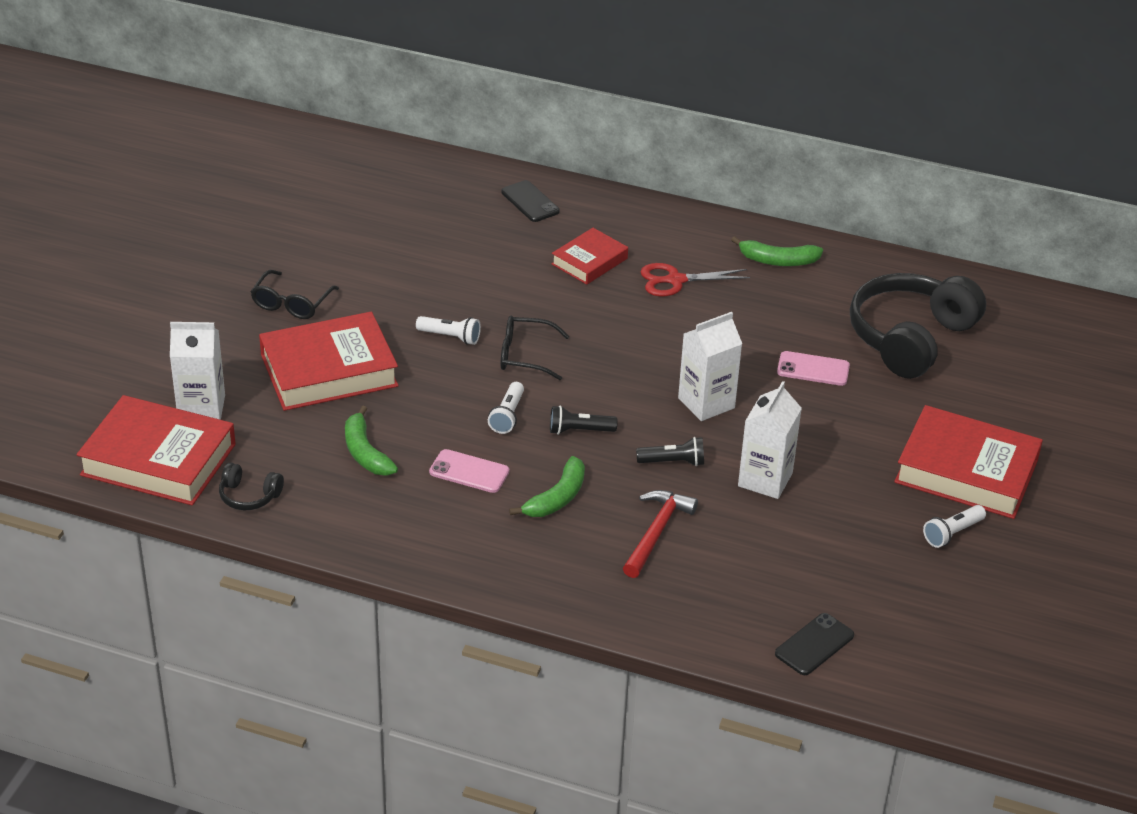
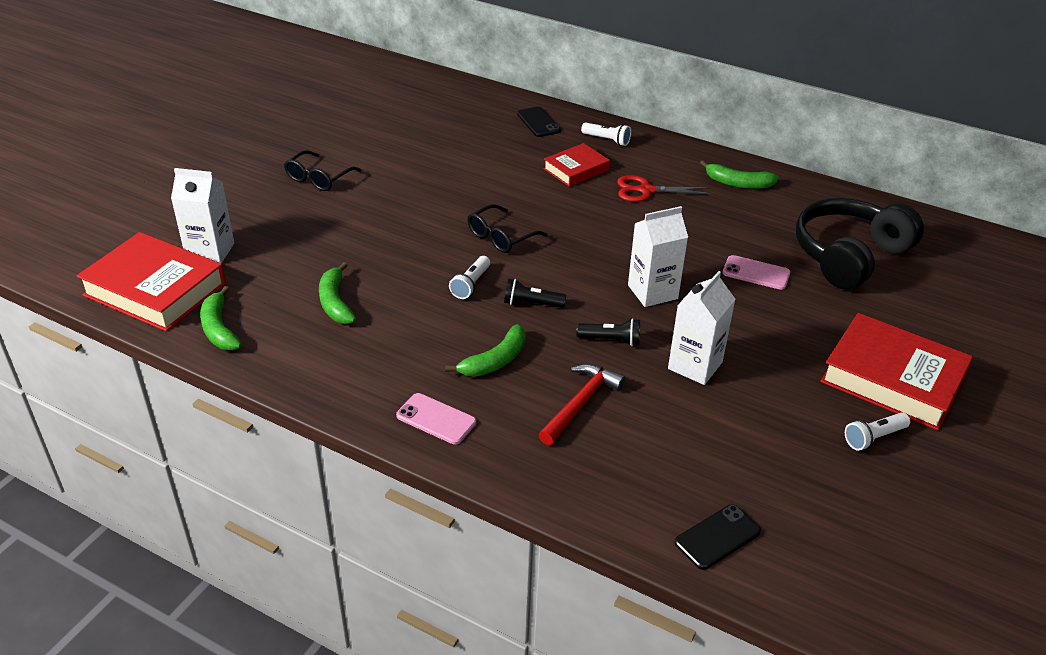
camera: 10 degrees right, 0 degrees up
black headphones [219,463,284,510] -> green banana [200,286,242,350]
red book [259,312,399,411] -> none
white flashlight [416,316,481,345] -> white flashlight moved to [581,123,631,146]
pink phone [429,449,510,493] -> pink phone moved to [396,393,476,445]
black glasses [501,316,569,380] -> black glasses turned 60 degrees counterclockwise [468,204,547,253]

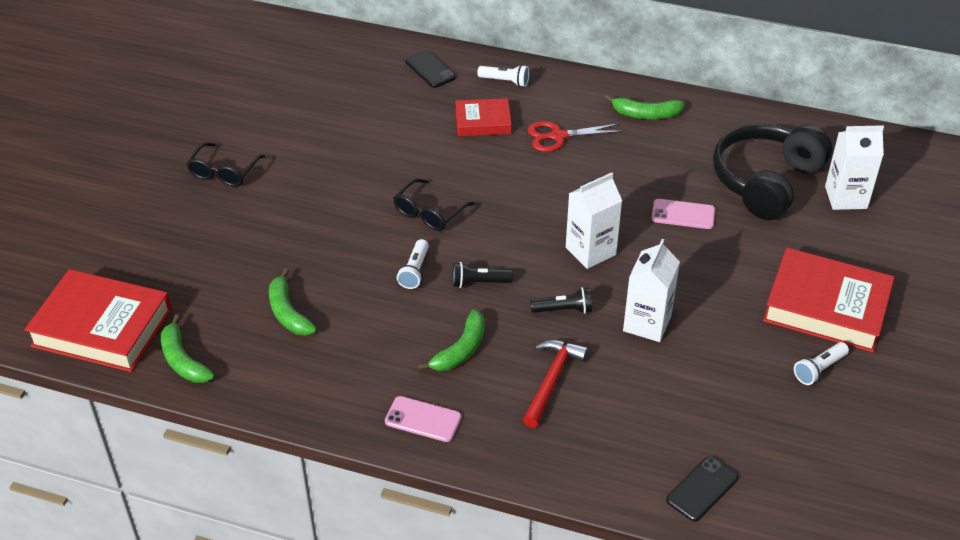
camera: 10 degrees left, 5 degrees up
white carton [171,168,234,264] -> white carton moved to [825,125,884,210]
red book [543,143,610,187] -> red book turned 45 degrees clockwise [455,98,512,136]

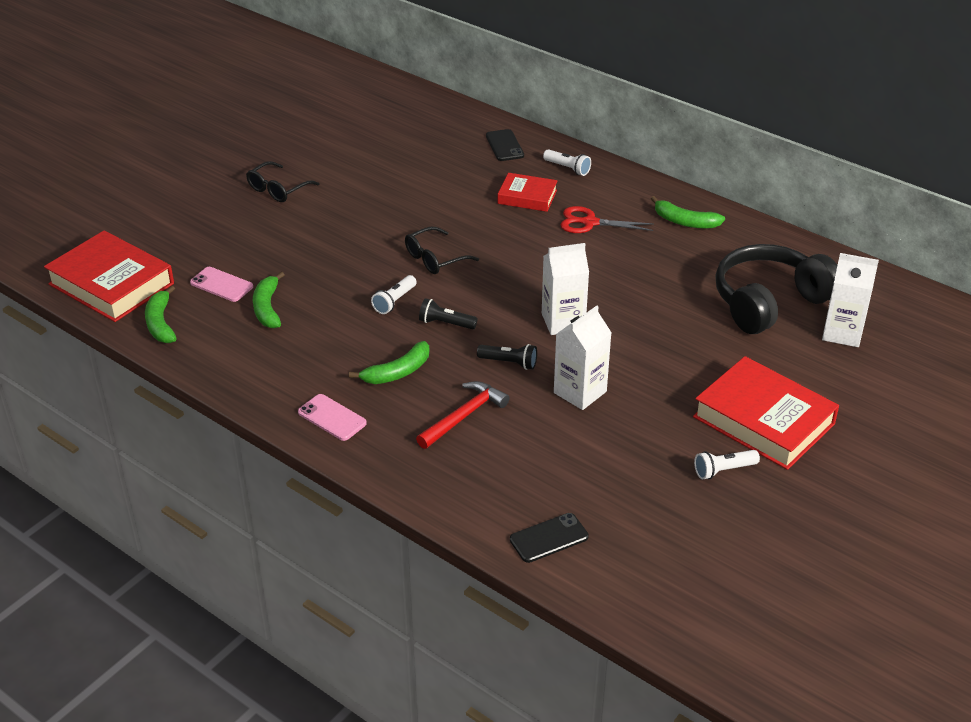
camera: 20 degrees right, 5 degrees down
pink phone [652,199,715,229] -> pink phone moved to [190,267,253,302]

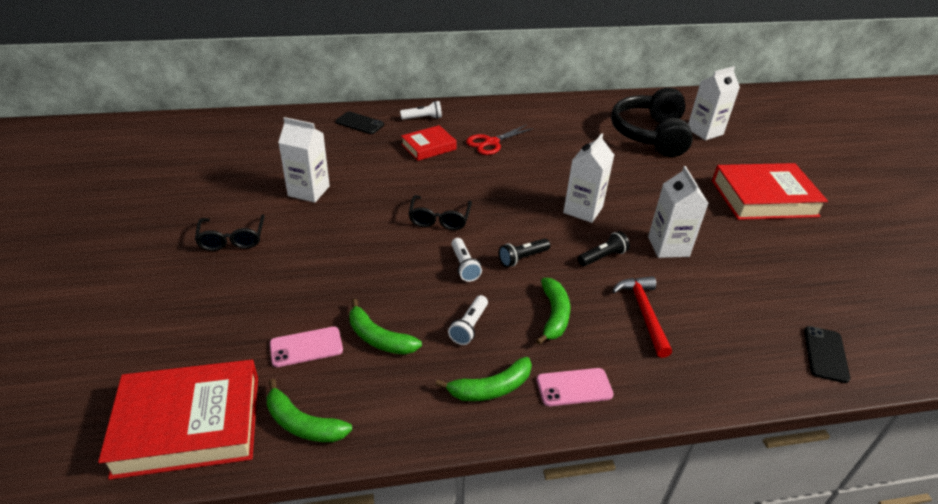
camera: 50 degrees left, 0 degrees up
green banana [651,196,725,229] -> green banana moved to [435,357,532,401]
white flashlight [694,450,760,479] -> white flashlight moved to [448,295,488,345]
none -> white carton [278,117,330,203]

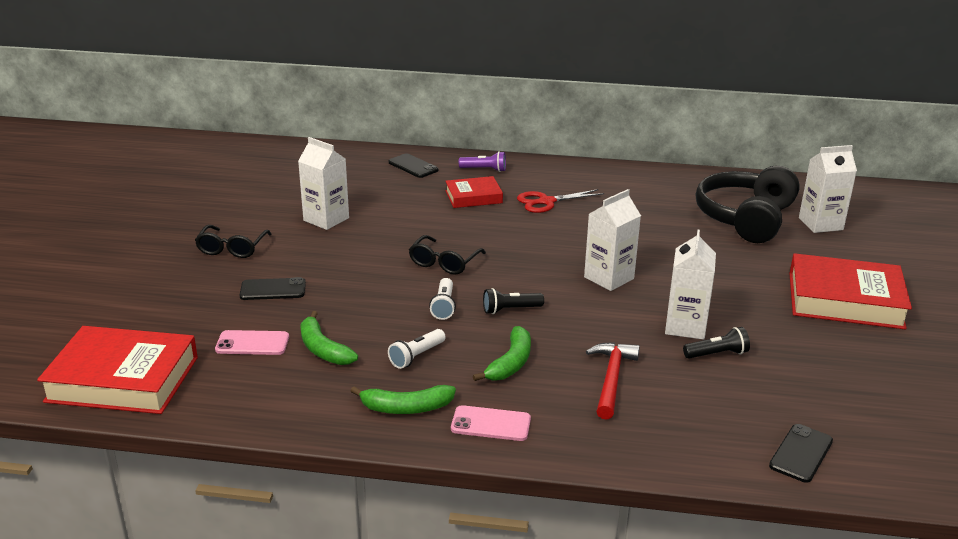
camera: 20 degrees right, 10 degrees down
green banana [267,379,352,442] -> none
white flashlight [400,101,442,120] -> purple flashlight [459,151,506,172]
black flashlight [578,231,630,266] -> black flashlight moved to [683,327,750,359]
none -> black phone [240,277,306,300]

